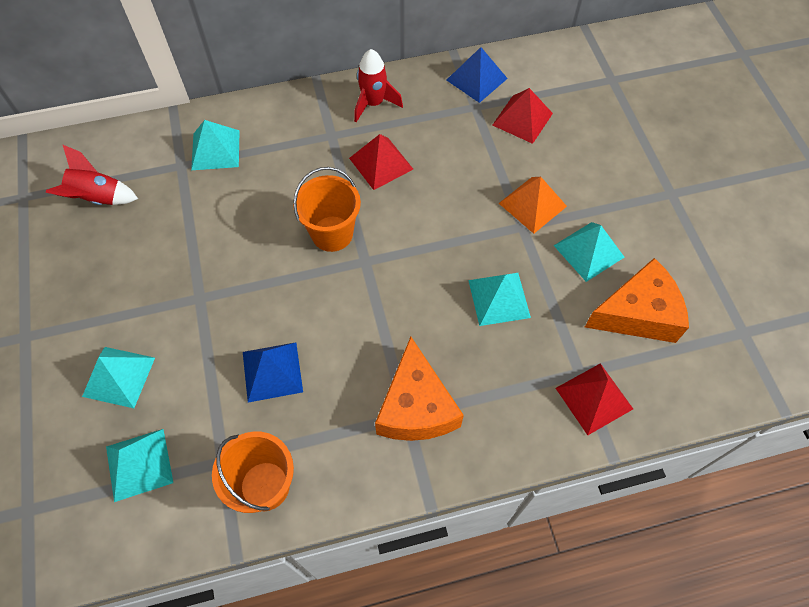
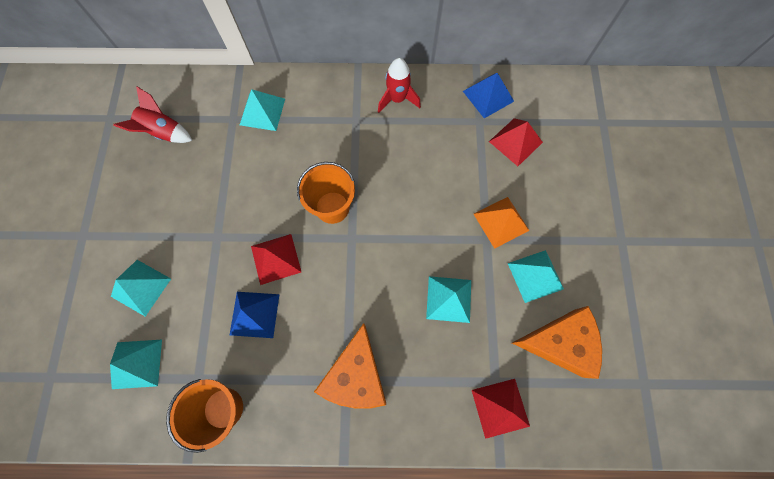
camera: 15 degrees right, 10 degrees up
red pyramid [349,134,413,190] -> red pyramid moved to [251,234,301,285]

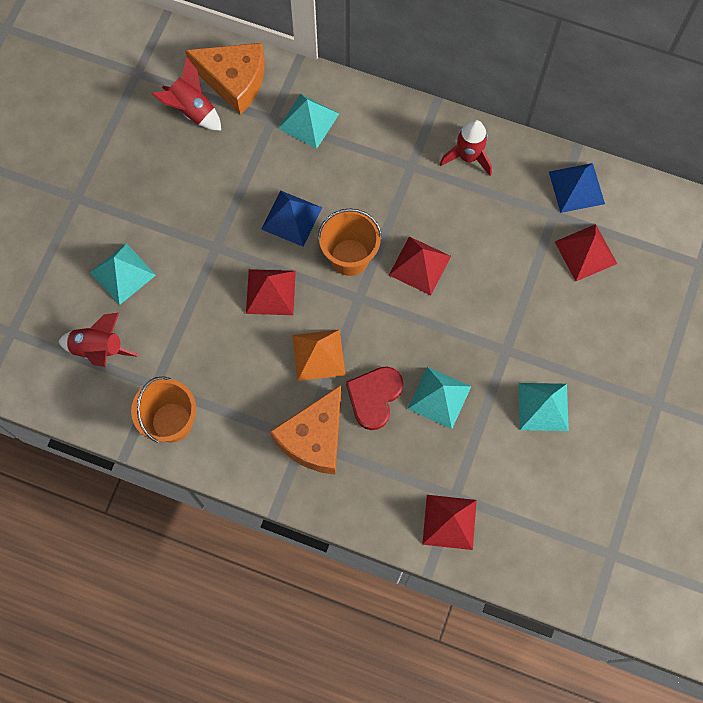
camera: 20 degrees right, 0 degrees up
turquoise pyramid [110,340,162,389] -> red rocket [58,313,139,367]
blue pyramid [230,292,279,338] -> blue pyramid moved to [261,190,322,247]
orange pyramid [474,197,529,249] -> orange pyramid moved to [292,330,345,381]
orange cheese [512,306,602,379] -> orange cheese moved to [185,43,265,115]
none -> red heart [346,366,403,430]
none -> red pyramid [389,237,451,295]

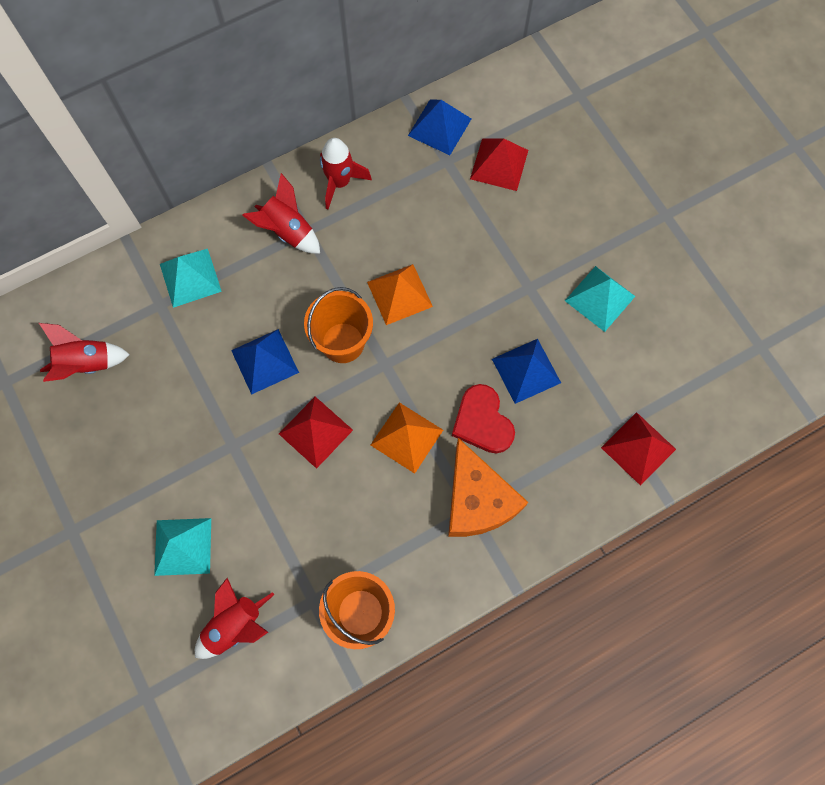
camera: 50 degrees left, 0 degrees up
orange cheese [185,43,265,115] -> none
red pyramid [389,237,451,295] -> orange pyramid [367,264,433,325]
turquoise pyramid [408,367,472,429] -> blue pyramid [492,339,561,404]
none -> red rocket [242,173,320,254]

